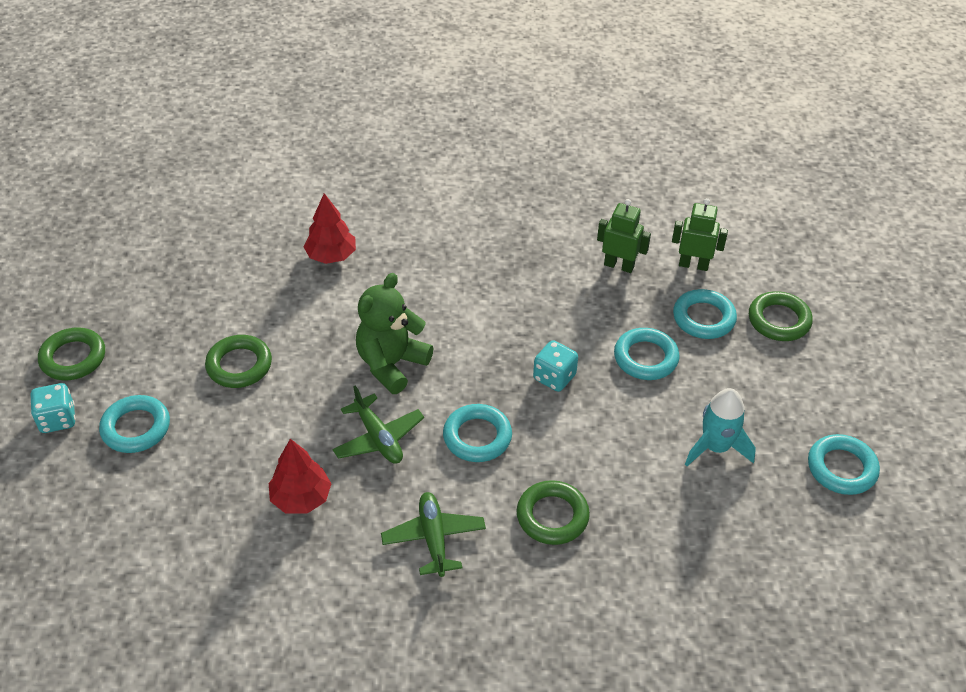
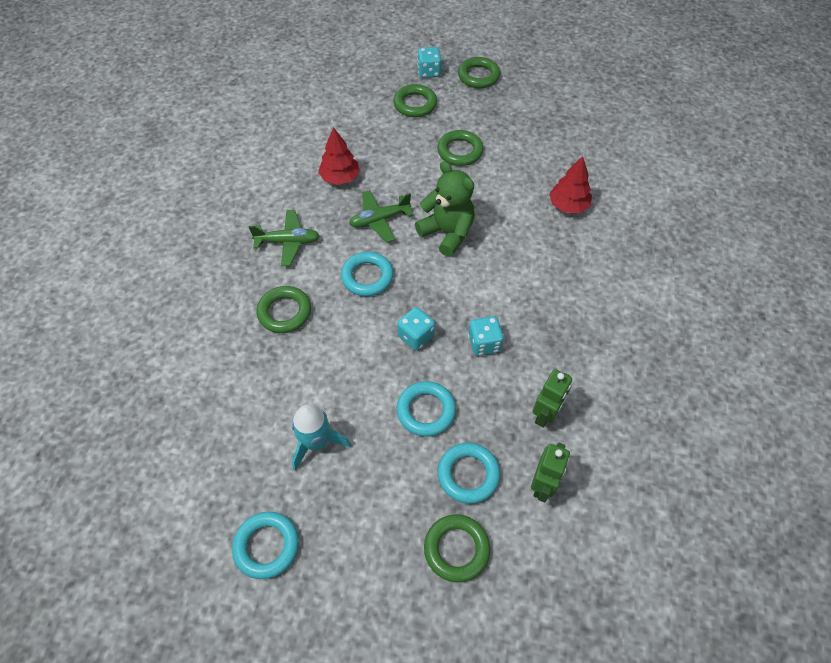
camera: 100 degrees right, 10 degrees up
turquoise ring [99,395,170,453] -> green ring [393,84,437,117]
none -> turquoise dice [468,316,504,356]

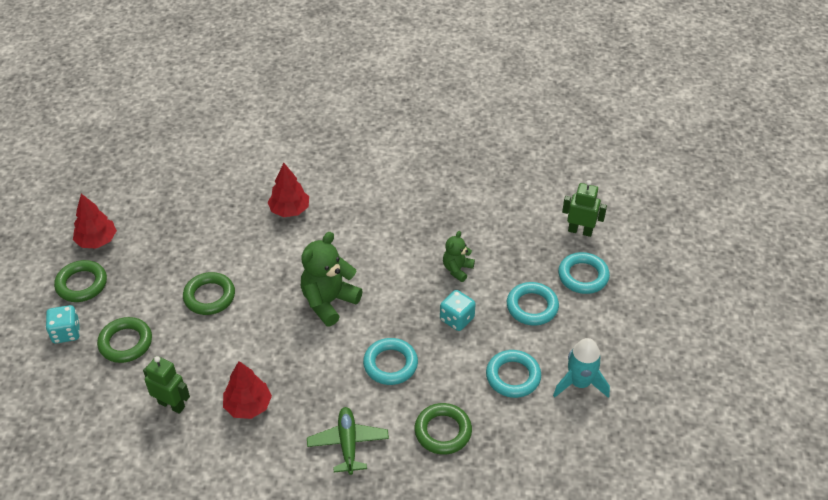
camera: 95 degrees left, 10 degrees down
turquoise ring [232,511,299,579] -> turquoise ring moved to [486,350,541,398]
green plane [349,190,413,242] -> none
green ring [424,514,490,582] -> none
turquoise dice [468,316,504,356] -> green teddy bear [443,231,475,282]
green robot [532,369,572,428] -> green robot moved to [143,356,190,414]
none -> red tree [73,194,117,249]

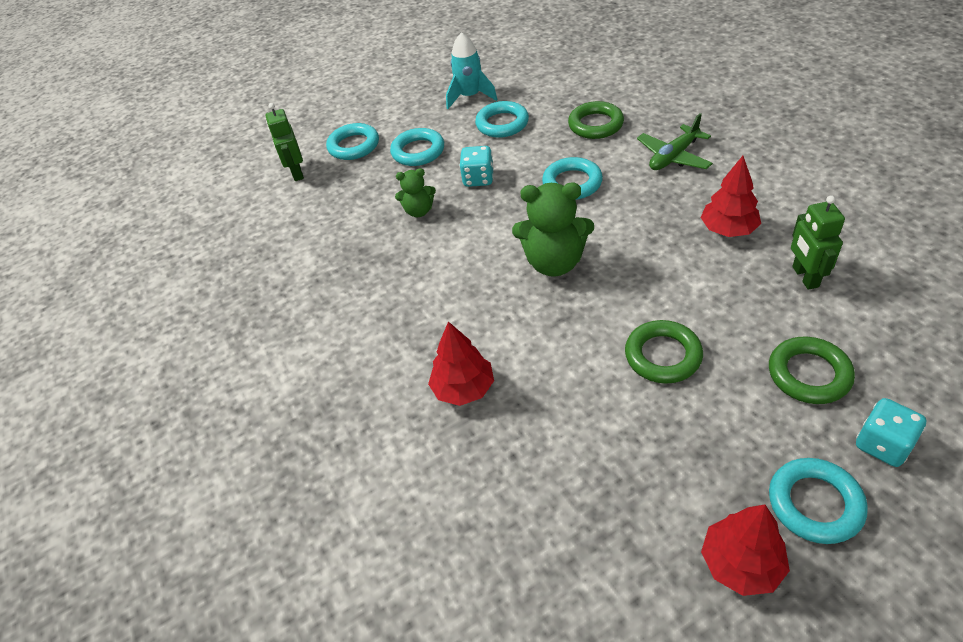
camera: 120 degrees left, 0 degrees up
green ring [54,260,107,302] -> turquoise ring [769,458,868,544]

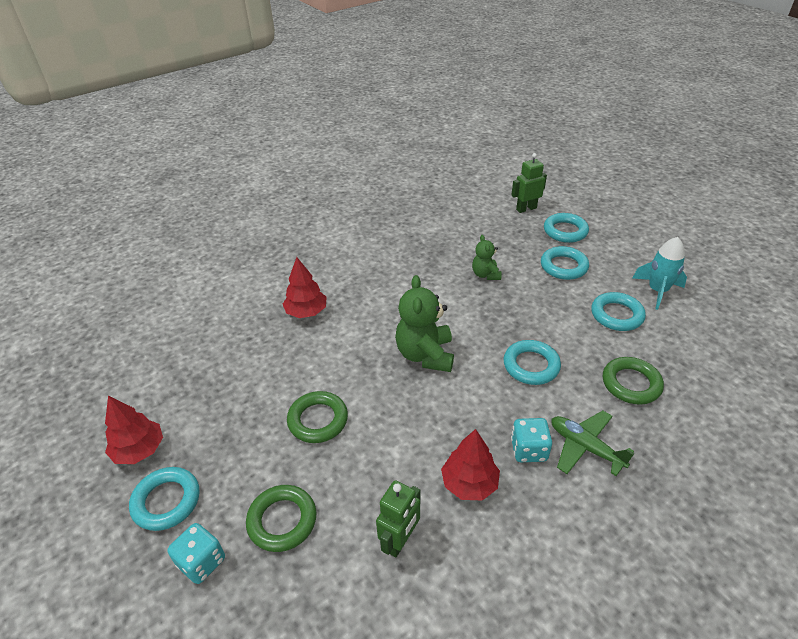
camera: 80 degrees right, 5 degrees down
turquoise dice [459,146,494,187] -> turquoise dice moved to [511,418,552,462]
green robot [791,196,845,290] -> green robot turned 135 degrees clockwise [376,480,420,557]

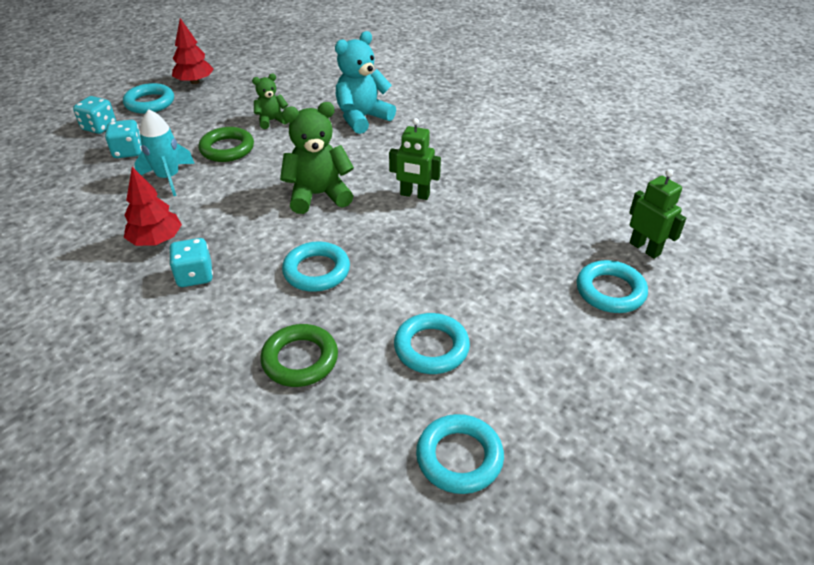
camera: 75 degrees right, 0 degrees up
green ring [246,485,317,552] -> turquoise dice [105,120,142,158]
red tree [283,257,327,318] -> turquoise teddy bear [335,31,396,134]
green robot [376,480,420,557] -> green robot moved to [389,118,441,200]
green teddy bear [472,235,502,280] -> green teddy bear moved to [252,74,288,129]
turquoise ring [541,246,589,280] -> turquoise ring moved to [416,414,504,494]
green plane [552,411,635,476] -> none
turquoise rocket [633,237,687,310] -> turquoise rocket moved to [134,109,195,196]

